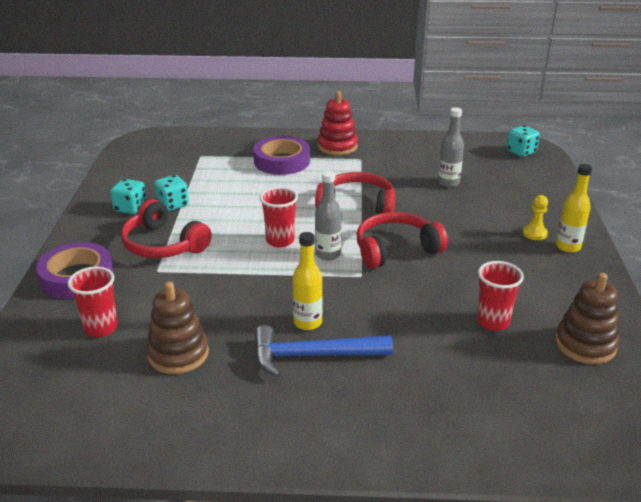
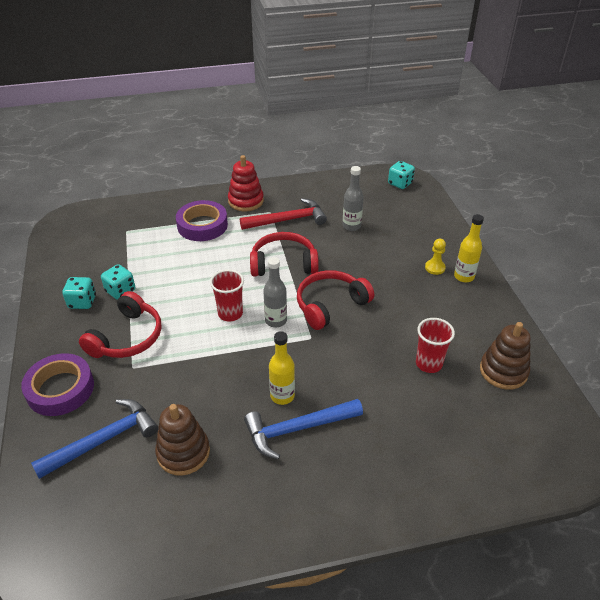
camera: 15 degrees left, 10 degrees up
red cup [68,266,118,337] -> blue hammer [31,399,158,479]
red headphones [121,199,212,258] -> red headphones turned 90 degrees counterclockwise [79,291,162,358]
none -> red hammer [240,198,327,230]

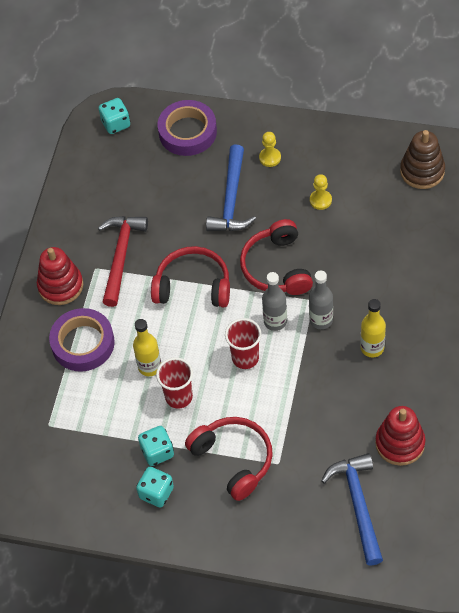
camera: 60 degrees left, 15 degrees up
purple tape [21,353,94,416] -> purple tape moved to [158,100,217,156]
brown stacking toy [155,404,210,476] -> red stacking toy [375,406,425,466]
blue hammer [244,399,363,459] -> blue hammer moved to [206,145,256,231]
red headphones [250,232,319,276] -> red headphones turned 75 degrees clockwise [151,246,230,307]
grey bottle [342,166,364,231] -> grey bottle moved to [309,271,333,329]
red cup [416,318,455,373] -> red cup moved to [156,357,193,409]
yellow bottle [454,214,484,282] -> yellow bottle moved to [133,319,161,376]
none -> yellow pawn [310,174,332,210]

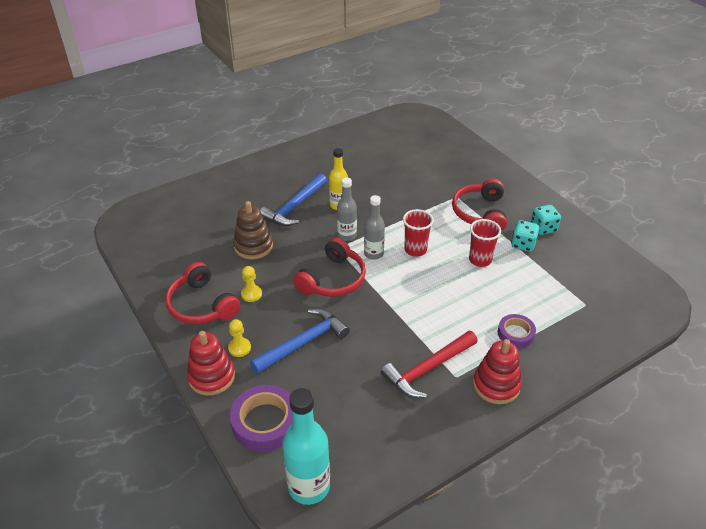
camera: 140 degrees left, 15 degrees down
purple tape [49,308,115,372] -> purple tape [498,314,536,348], size x0.61
turquoise dice [99,98,130,134] -> turquoise bottle [282,388,330,505]
yellow bottle [133,319,161,376] -> none
red headphones [151,246,230,307] -> red headphones moved to [165,262,240,324]
blue hammer [321,453,383,566] -> blue hammer moved to [260,173,327,226]
red stacking toy [375,406,425,466] -> red stacking toy moved to [187,331,235,396]
brown stacking toy [400,130,445,189] -> brown stacking toy moved to [233,201,273,259]

